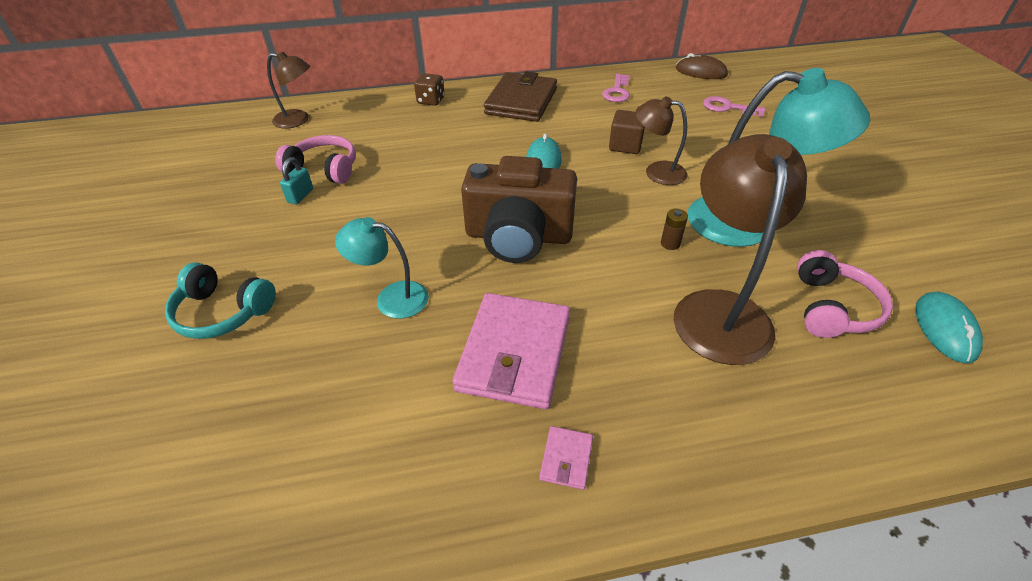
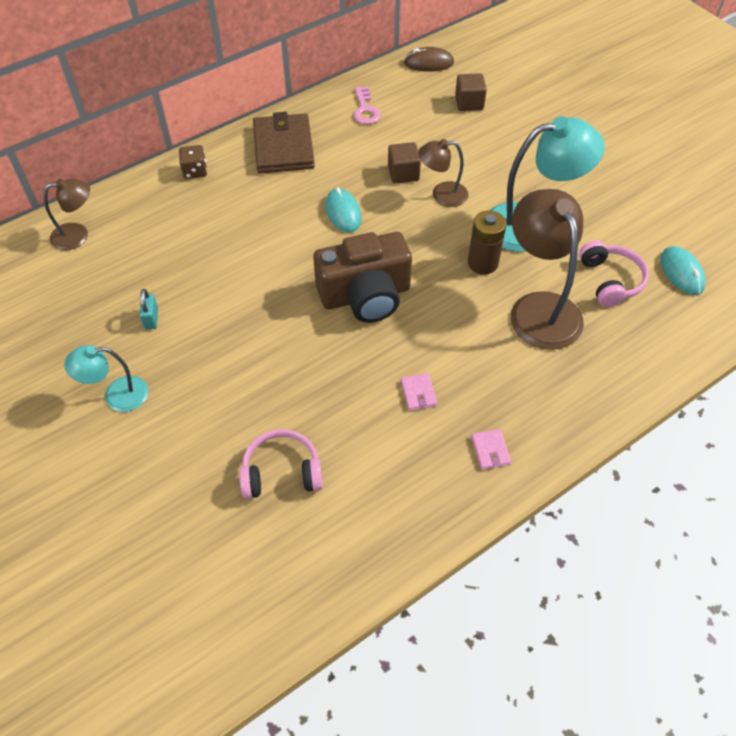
camera: 25 degrees left, 10 degrees up
turquoise headphones [165,262,276,339] -> none
pink headphones [275,135,356,184] -> pink headphones moved to [240,429,323,499]
turquoise lamp [335,217,429,319] -> turquoise lamp moved to [64,345,148,412]
pink wallet [453,293,570,409] -> pink wallet [401,373,437,411], size x0.42
brown battery [661,208,688,250] -> brown battery [468,210,507,275], size x1.95
pink key [703,96,766,117] -> brown cube [455,73,487,111]

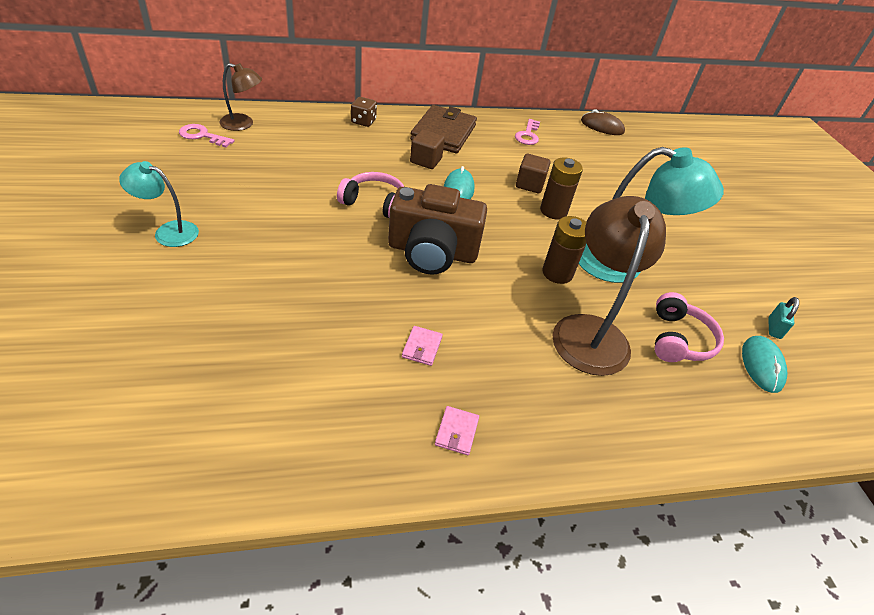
camera: 20 degrees right, 10 degrees down
turquoise padlock [139,289,158,329] -> turquoise padlock moved to [768,297,799,339]
pink headphones [240,429,323,499] -> pink headphones moved to [337,172,404,218]
brown lamp [418,139,468,207] -> brown battery [540,157,583,219]
brown cube [455,73,487,111] -> brown cube moved to [410,130,445,169]
none -> pink key [179,124,234,148]

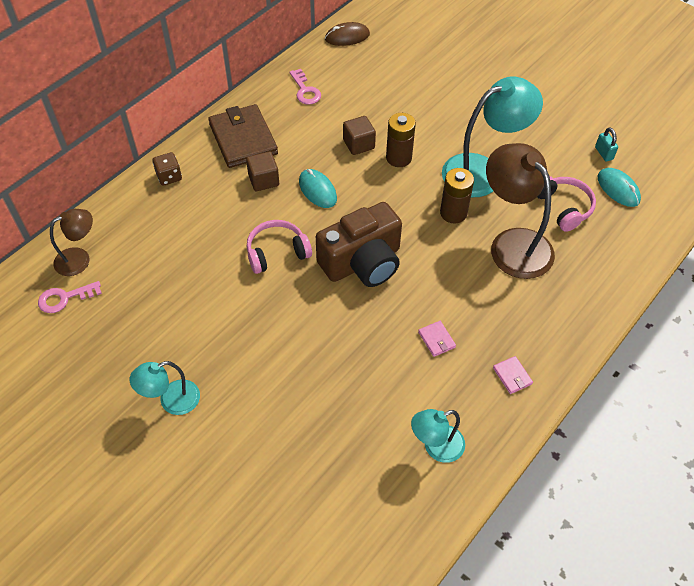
camera: 35 degrees left, 10 degrees up
none -> turquoise lamp [411,409,465,463]

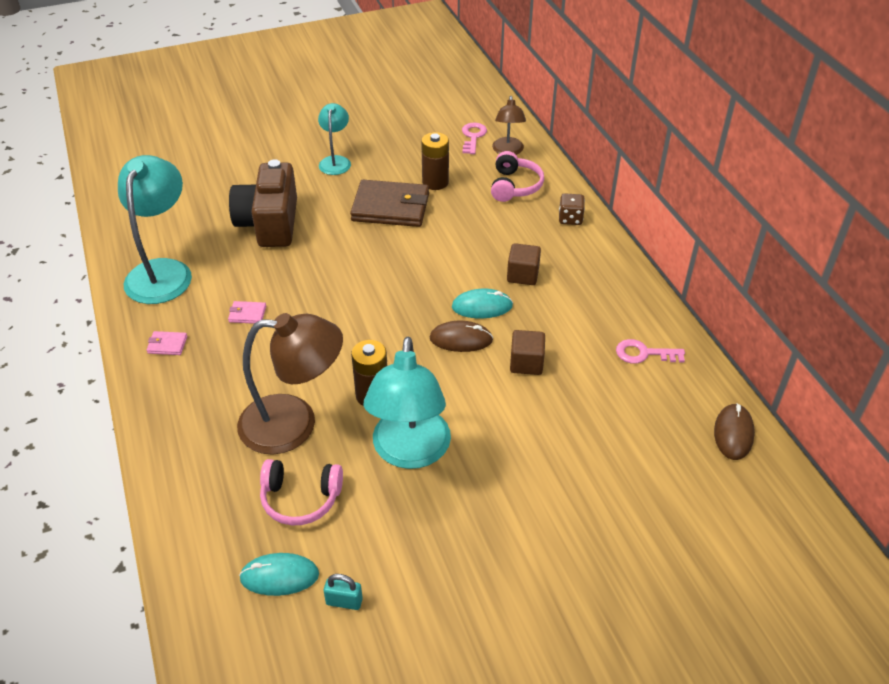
camera: 120 degrees right, 10 degrees down
brown wallet [208,104,278,168] -> brown wallet moved to [350,180,429,227]
pink headphones [247,220,312,274] -> pink headphones moved to [491,151,544,202]
brown camera [316,202,402,287] -> brown camera moved to [229,159,297,247]
brown battery [386,113,416,167] -> brown battery moved to [421,132,449,190]
turquoise lamp [411,409,465,463] -> turquoise lamp [118,155,192,304], size x1.81
none -> brown mouse [430,321,493,352]

